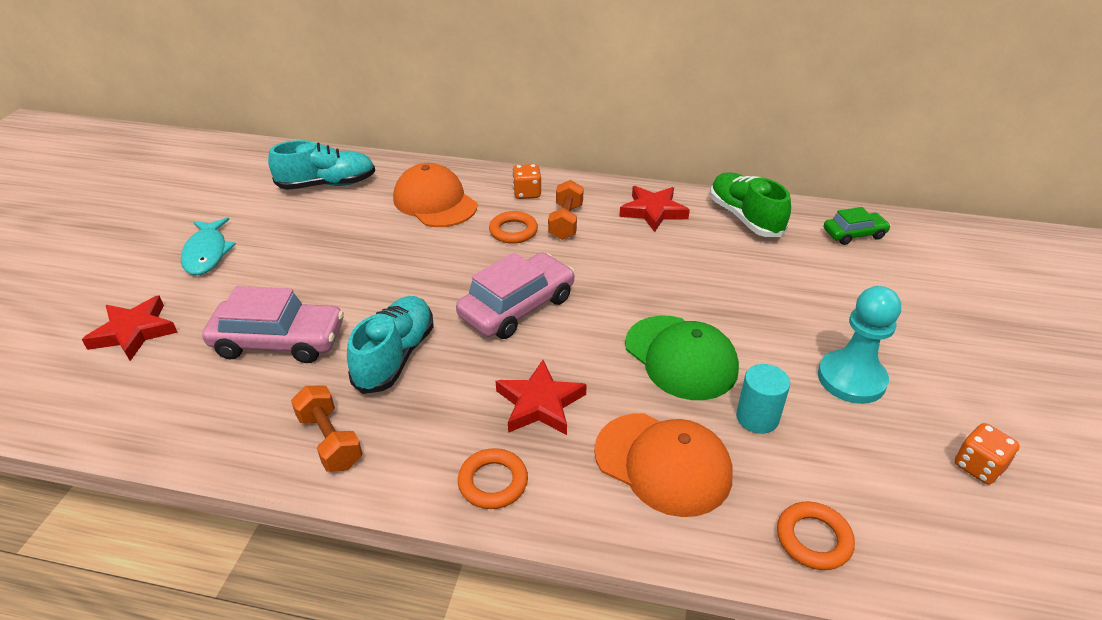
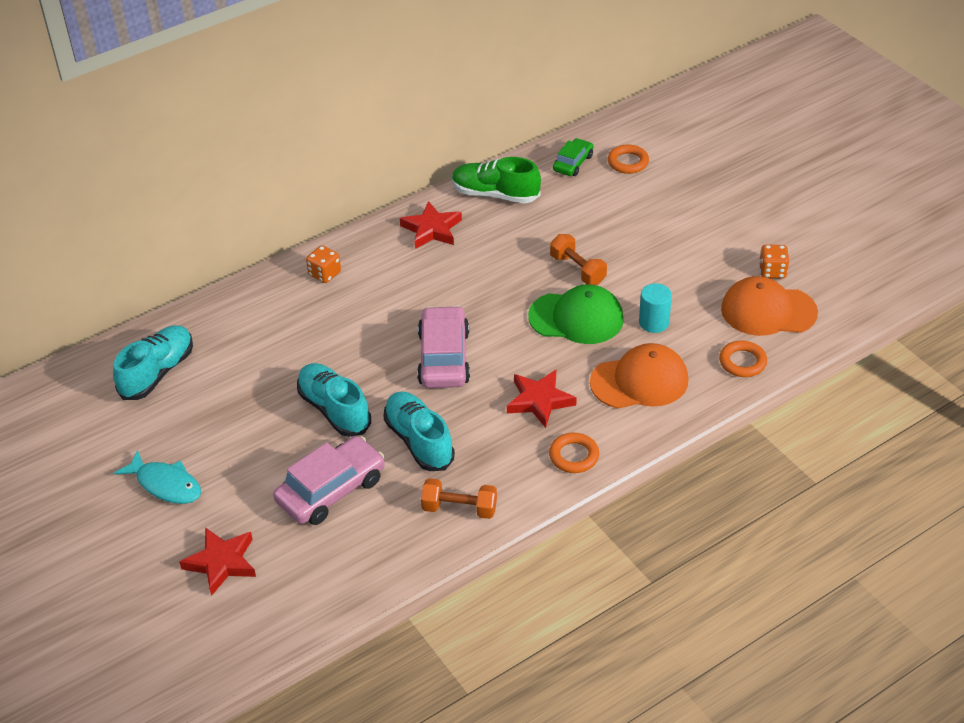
camera: 45 degrees left, 5 degrees up
orange cap [393,163,477,227] -> orange cap moved to [721,276,818,336]
orange ring [489,211,538,244] -> orange ring moved to [608,144,649,174]
orange dumbbell [548,180,584,240] -> orange dumbbell moved to [550,234,607,285]
turquoise pawn [818,286,901,404] -> none
none -> turquoise shoe [297,363,371,437]

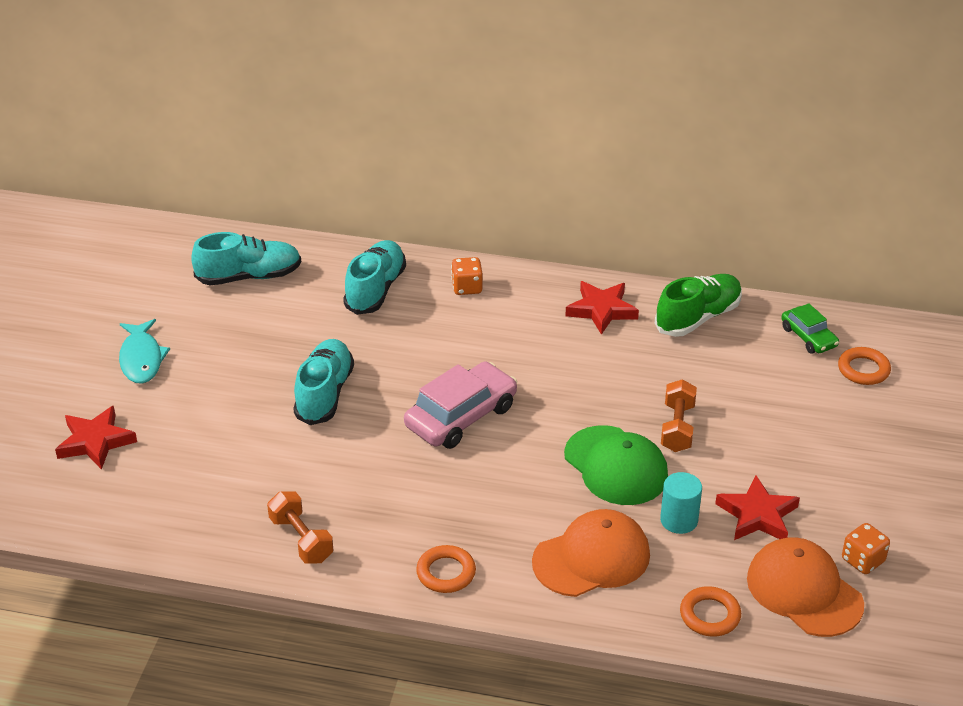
camera: 45 degrees right, 5 degrees down
pink car [273,436,385,525] -> none
turquoise shoe [383,391,455,471] -> turquoise shoe moved to [343,240,406,315]
green shoe [452,157,541,203] -> green shoe turned 75 degrees clockwise [655,274,742,337]
red star [507,370,577,428] -> red star moved to [715,475,800,540]
green car [553,138,593,176] -> green car turned 75 degrees clockwise [781,303,839,354]
orange cap [590,343,688,409] -> orange cap turned 60 degrees counterclockwise [532,509,650,597]

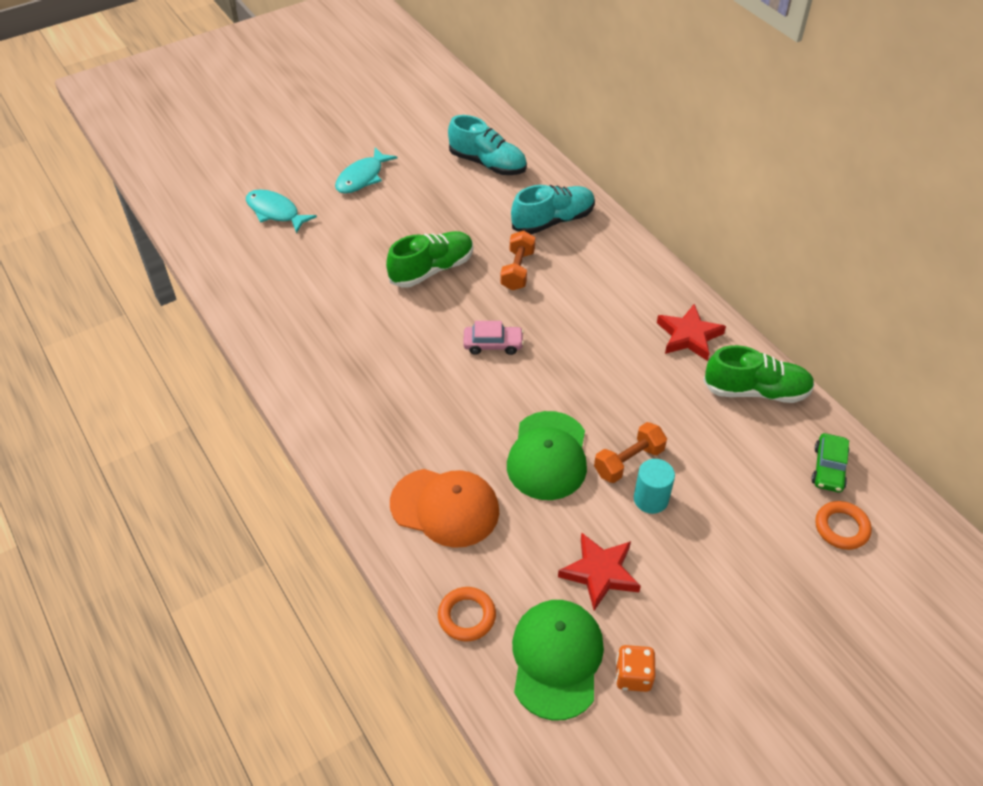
camera: 45 degrees right, 10 degrees up
red star [55,406,137,470] -> turquoise fish [246,189,317,234]
orange dumbbell [267,491,333,564] -> orange dumbbell moved to [500,231,535,290]
turquoise shoe [293,339,354,425] -> green shoe [386,231,473,288]
pink car [404,362,517,449] -> pink car [463,321,524,355], size x0.57
orange ring [416,545,476,593] -> none
orange dice [451,257,483,295] -> none
turquoise cylinder [660,472,702,534] -> turquoise cylinder moved to [634,459,675,514]
orange cap [747,537,864,637] -> green cap [512,600,604,721]

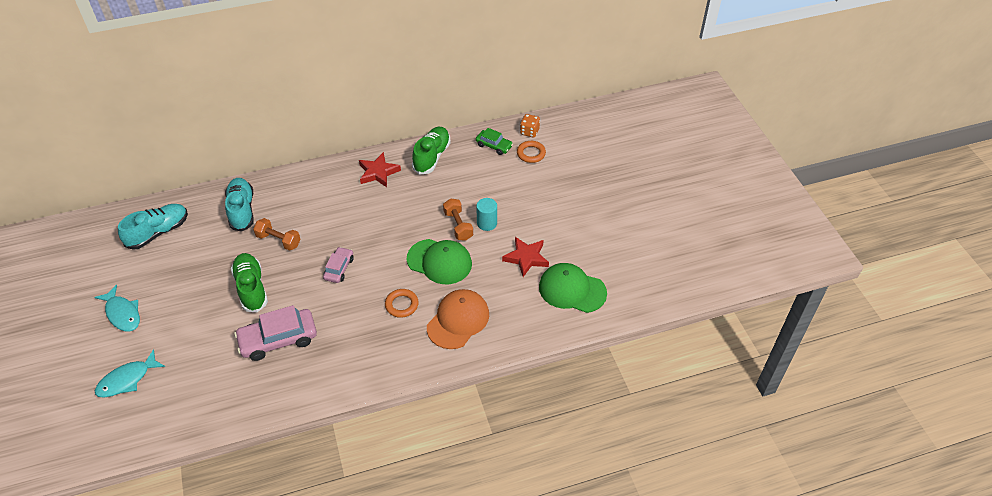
camera: 75 degrees left, 0 degrees up
orange ring [438,587,496,641] -> orange ring moved to [385,289,419,318]
orange dice [616,645,655,692] -> orange dice moved to [520,114,540,138]
none -> pink car [234,305,317,361]

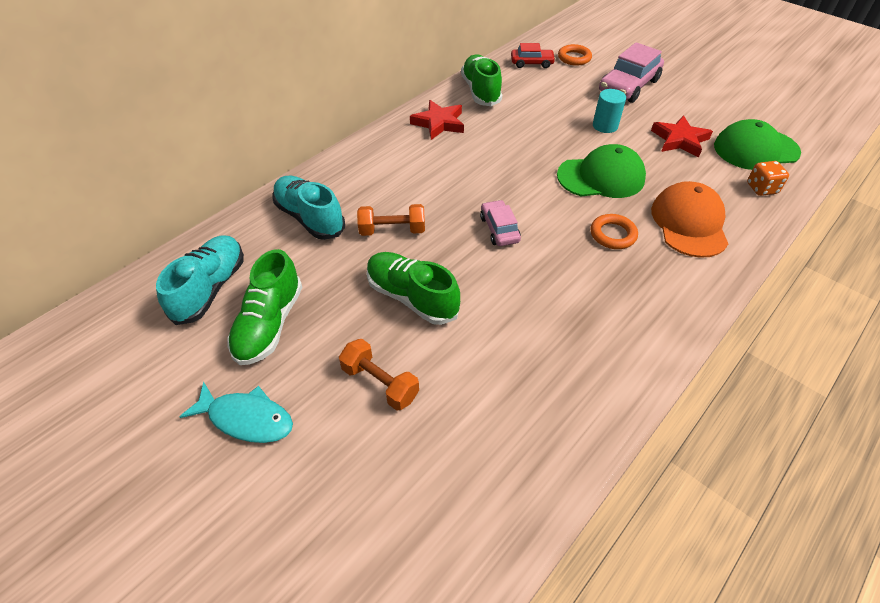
camera: 30 degrees left, 0 degrees up
turquoise fish [95,349,165,397] -> none
pink car [234,305,317,361] -> pink car moved to [599,42,664,103]
orange dumbbell [443,198,473,241] -> orange dumbbell moved to [339,339,419,411]
green car [476,128,513,155] -> red car [511,43,556,68]
orange dice [520,114,540,138] -> orange dice moved to [747,161,789,196]
none -> green shoe [228,249,302,365]

